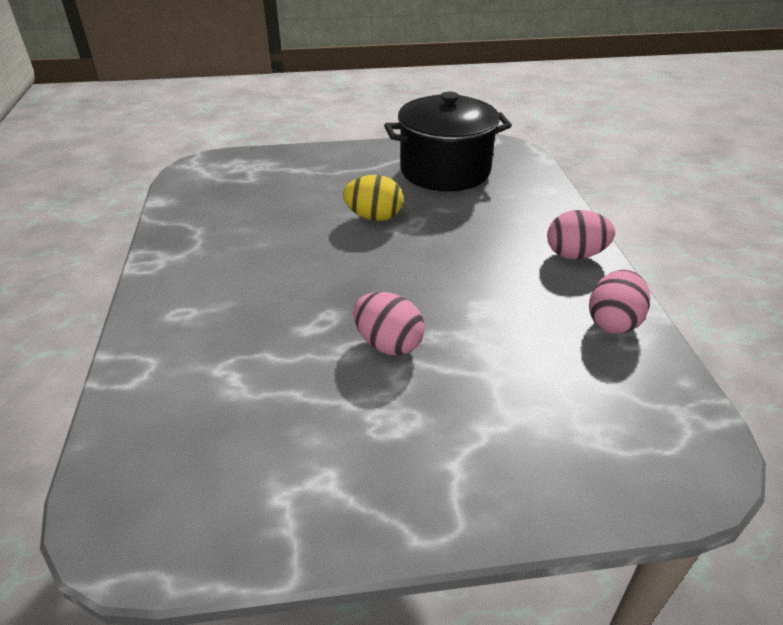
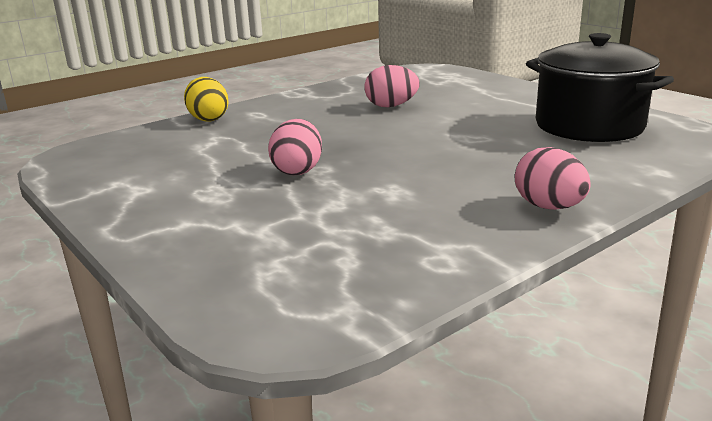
camera: 60 degrees right, 15 degrees down
yellow egg [343,175,403,221] -> yellow egg moved to [184,77,229,122]
pink egg [589,269,650,334] -> pink egg moved to [365,65,420,107]

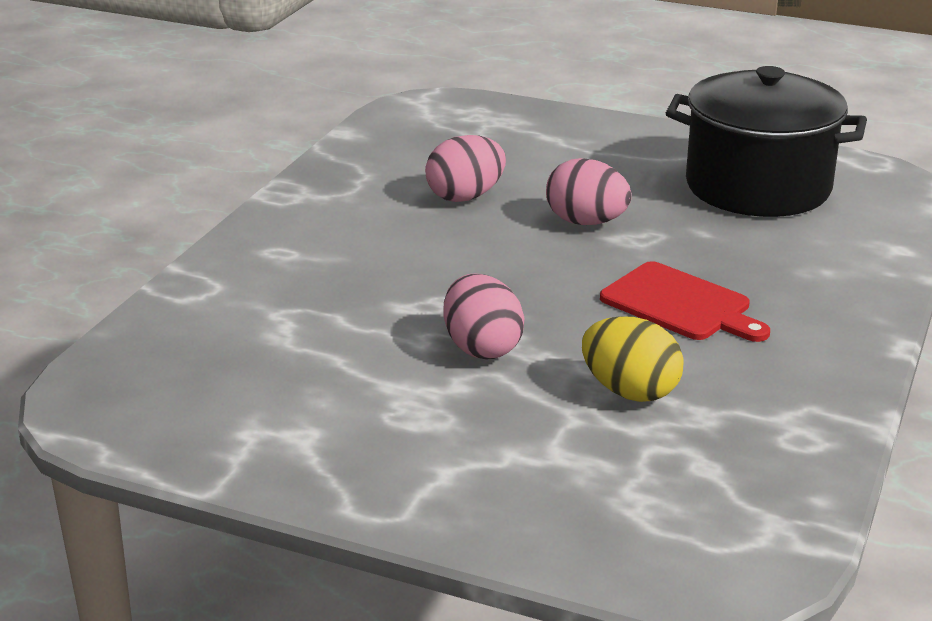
camera: 30 degrees left, 5 degrees up
yellow egg [184,77,229,122] -> yellow egg moved to [582,316,684,402]
pink egg [515,147,591,210] -> pink egg moved to [546,158,632,225]
none -> red cutting board [600,261,770,342]

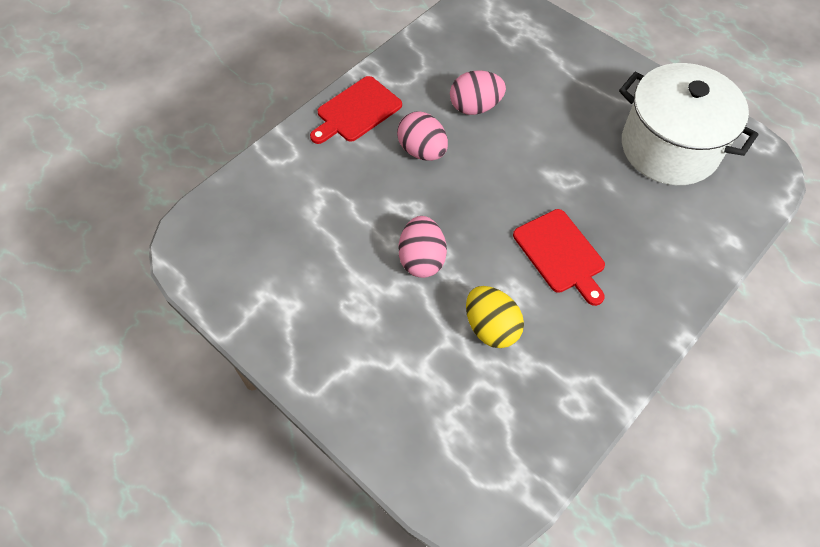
camera: 20 degrees right, 30 degrees up
pink egg [546,158,632,225] -> pink egg moved to [397,111,448,161]
black pot [666,66,867,217] -> white pot [619,63,758,185]
none -> red cutting board [310,76,402,144]

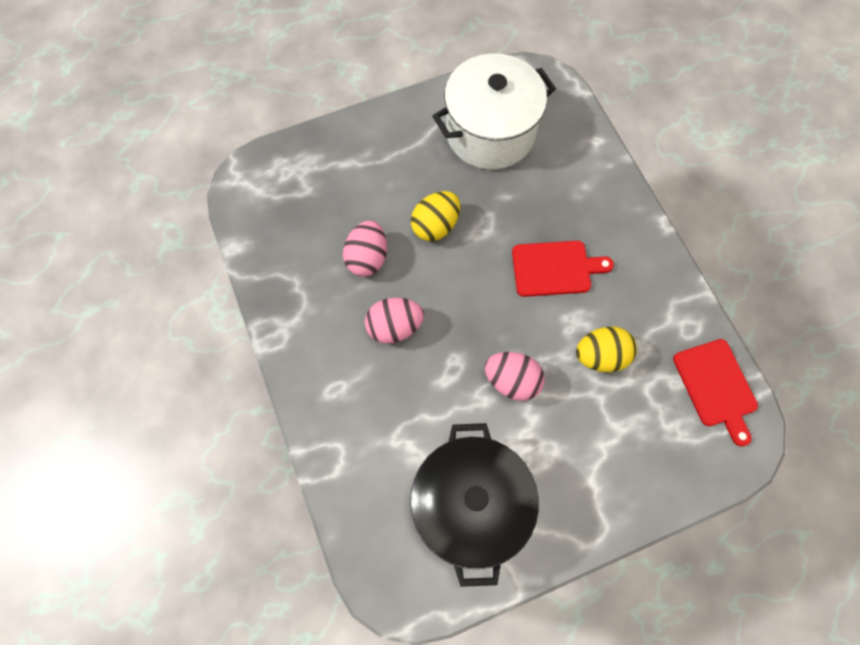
camera: 65 degrees left, 10 degrees up
red cutting board [310,76,402,144] -> red cutting board moved to [673,339,758,446]
none -> black pot [410,423,539,587]
none -> yellow egg [411,191,460,241]

